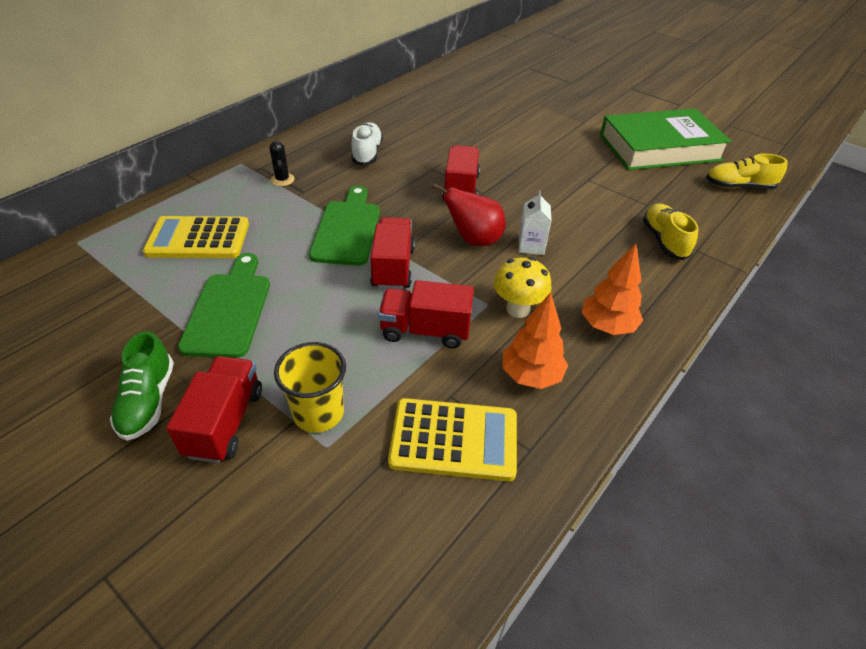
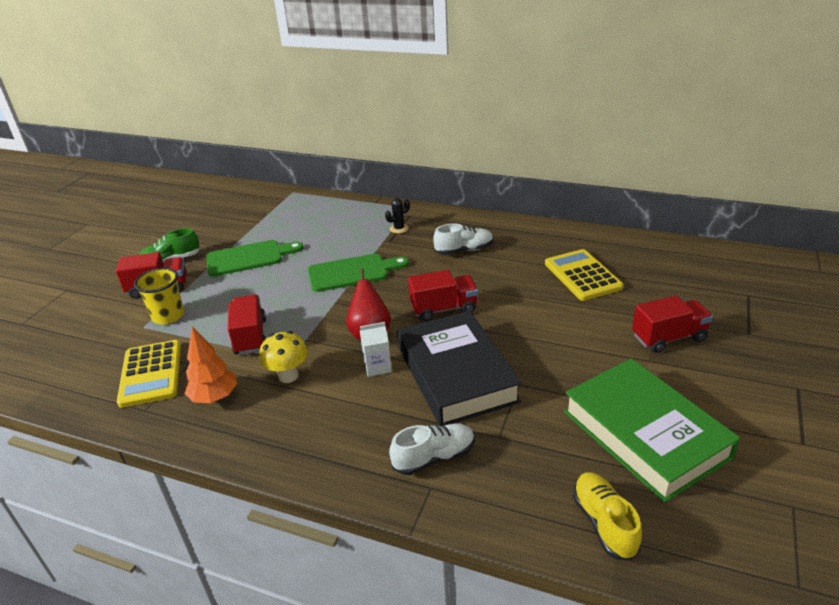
camera: 75 degrees right, 10 degrees down
yellow calculator [143,216,249,258] -> yellow calculator moved to [545,249,623,301]
red truck [370,217,415,290] -> red truck moved to [632,295,713,353]
orange tree [581,244,643,335] -> none
yellow shoe [643,203,698,260] -> white shoe [389,423,475,475]
none -> black book [397,311,522,426]

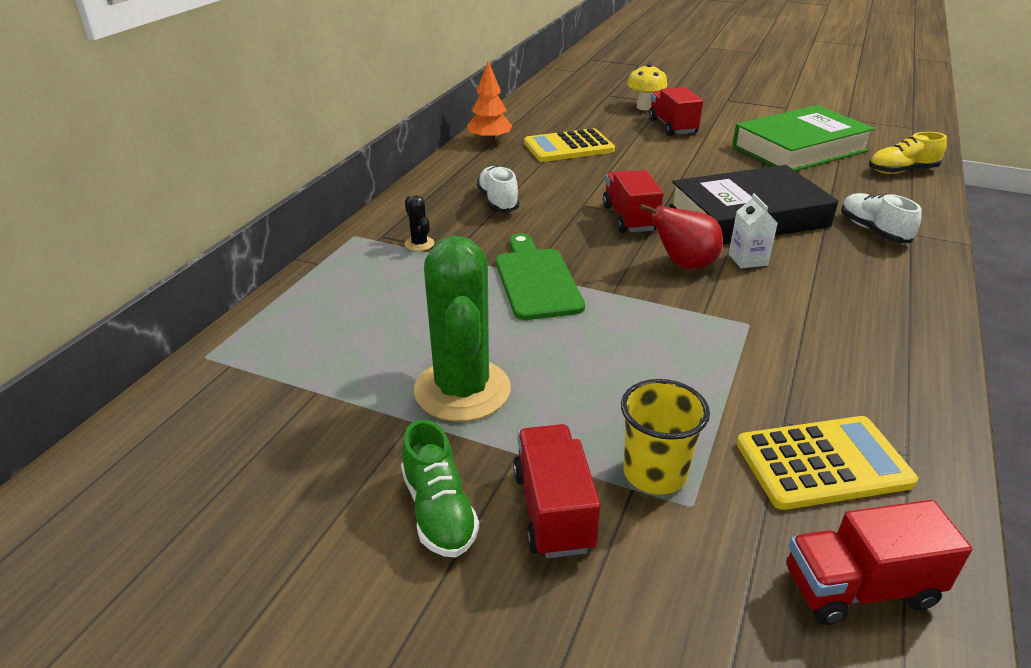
camera: 90 degrees left, 0 degrees up
orange tree [184,327,237,403] -> orange tree moved to [467,61,512,144]
green cutting board [206,240,303,277] -> green cactus [414,236,511,422]
red truck [228,295,266,355] -> red truck moved to [787,500,972,625]
yellow mushroom [259,331,308,383] -> yellow mushroom moved to [627,63,667,111]

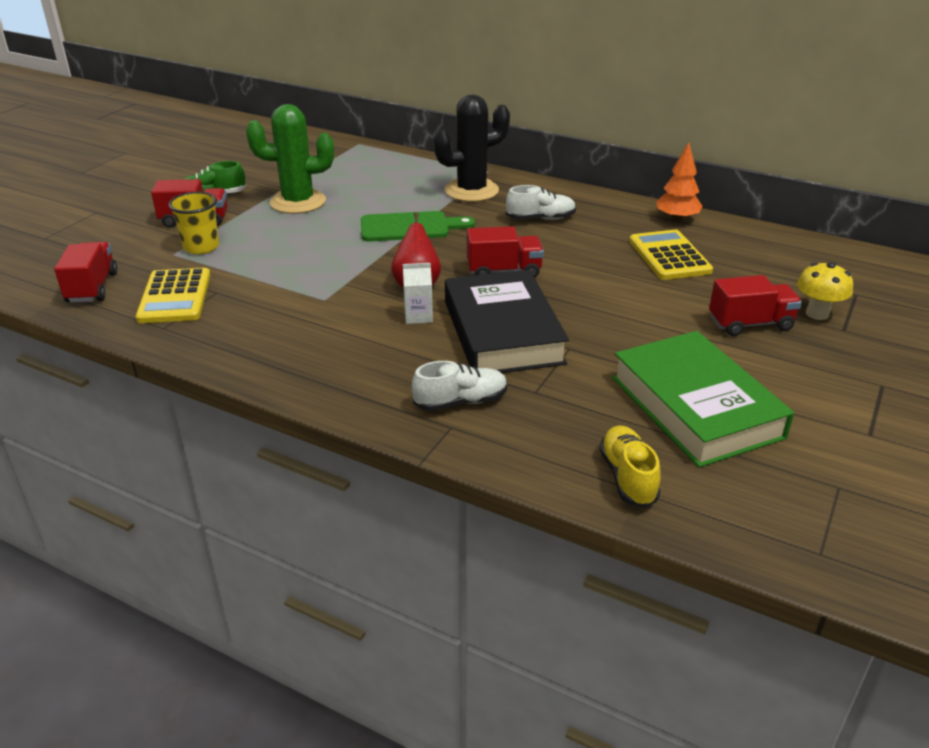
camera: 95 degrees right, 0 degrees up
black cactus [405,195,434,251] -> black cactus [434,95,510,202], size x2.48

